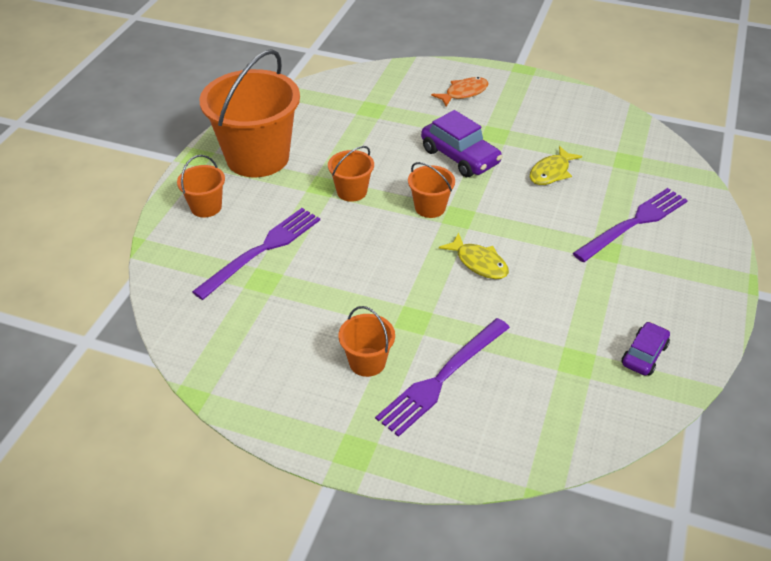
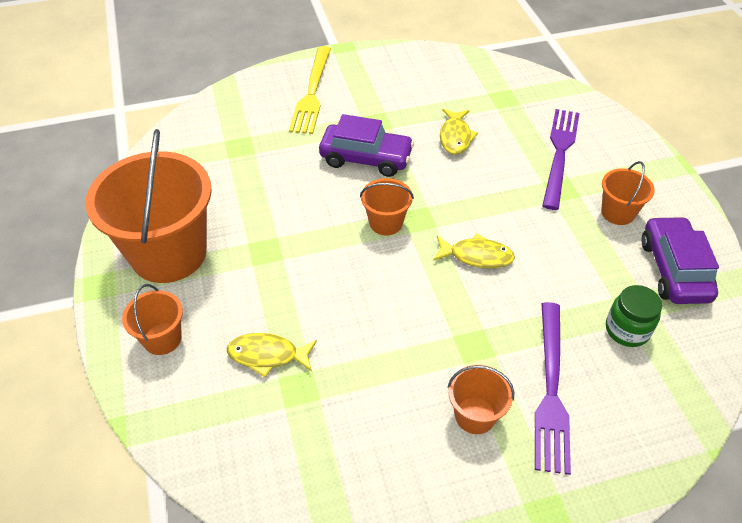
camera: 35 degrees left, 5 degrees up
purple fork [192,208,320,300] -> yellow fish [227,333,317,377]
orange bucket [328,146,374,202] -> orange bucket moved to [601,161,655,225]
orange fish [431,77,488,107] -> yellow fork [289,46,331,134]
purple car [621,322,670,376] -> purple car [641,216,719,304], size x1.67
none -> green jar [606,285,662,347]

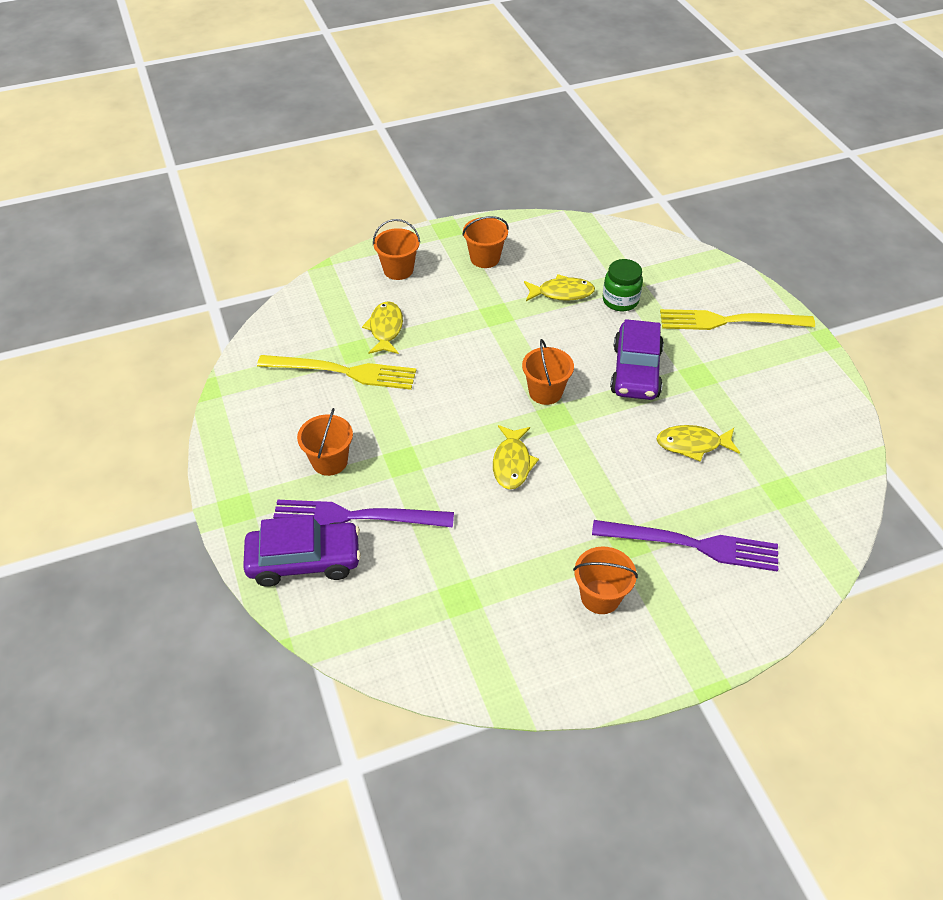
camera: 85 degrees right, 0 degrees up
orange bucket [85,129,212,283] -> orange bucket [462,216,509,268], size x0.46
green jar [606,285,662,347] -> green jar moved to [603,259,643,311]
purple car [641,216,719,304] -> purple car moved to [243,515,361,587]
none -> yellow fork [257,355,416,390]
none -> yellow fish [524,274,595,301]

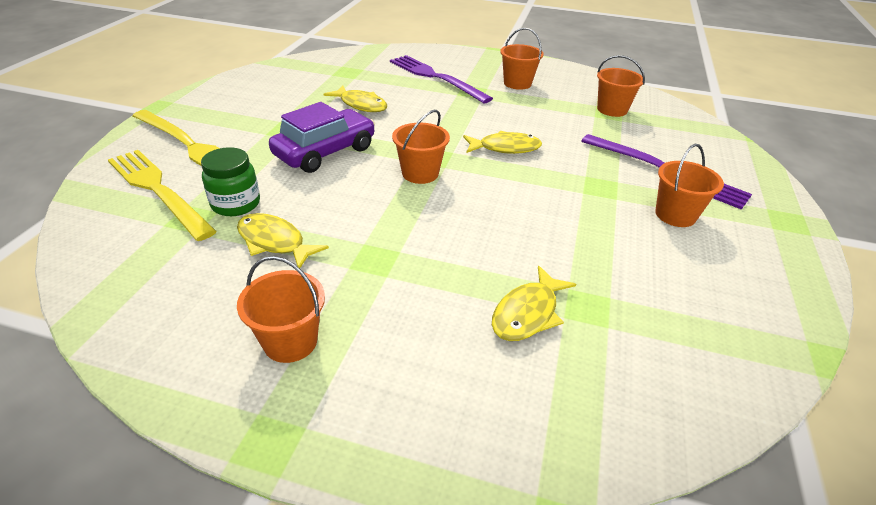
camera: 145 degrees left, 10 degrees down
purple car [243,515,361,587] -> none
yellow fork [257,355,416,390] -> yellow fork moved to [108,150,217,241]
orange bucket [373,219,420,280] -> orange bucket moved to [597,55,645,117]
yellow fish [493,425,539,489] -> yellow fish turned 45 degrees clockwise [463,131,542,154]

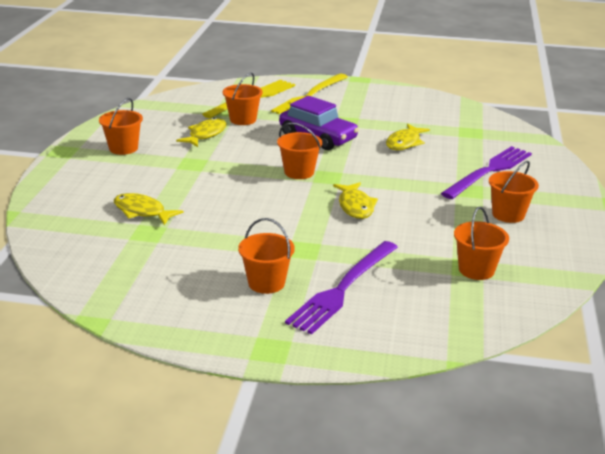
camera: 85 degrees right, 10 degrees down
green jar [201,147,260,216] -> orange bucket [223,72,263,125]

